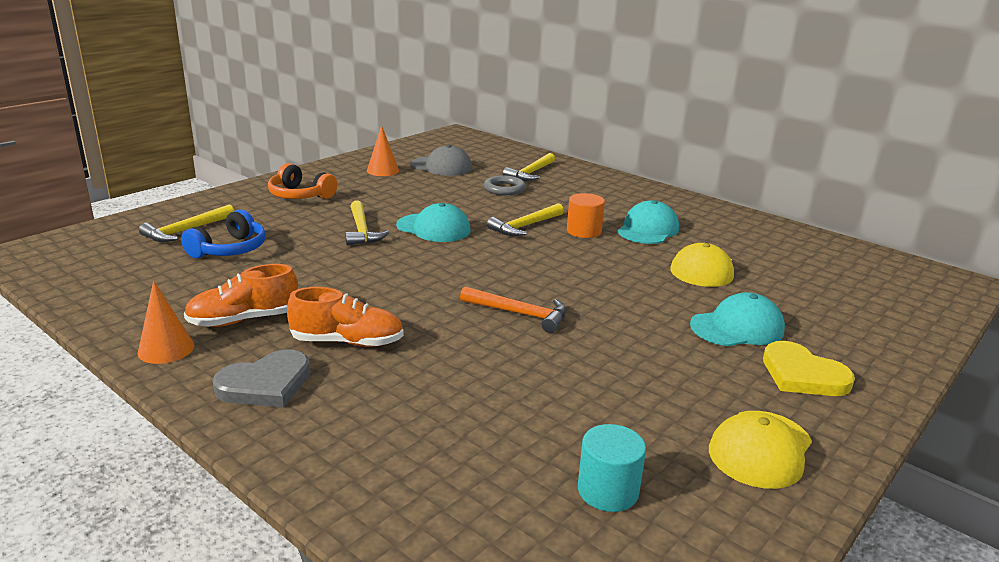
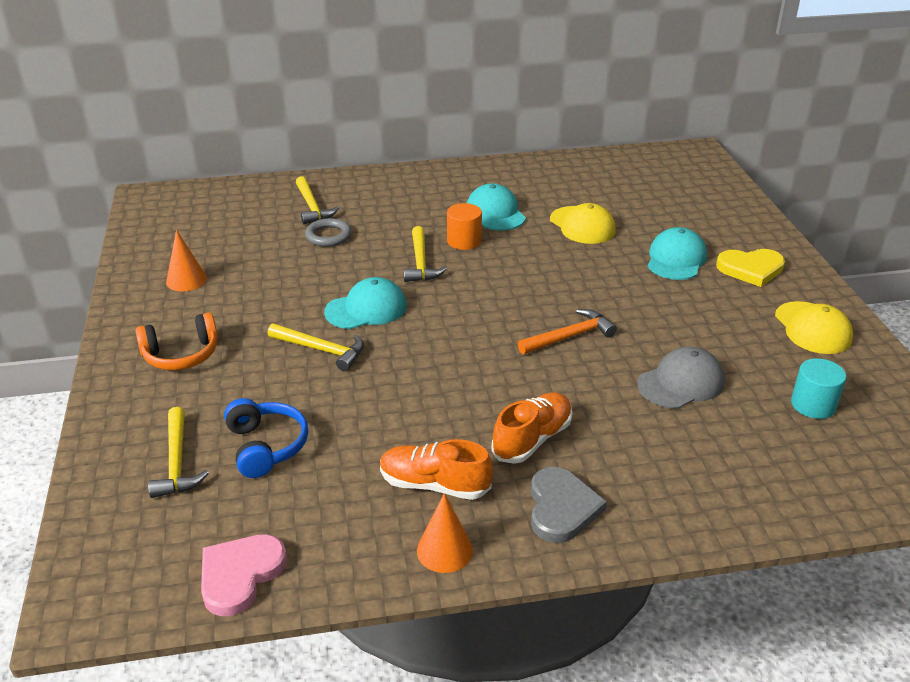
camera: 50 degrees left, 10 degrees up
orange shoe [184,264,298,327] -> orange shoe turned 90 degrees clockwise [380,439,493,500]
grey cap [410,145,472,176] -> grey cap moved to [637,347,725,409]
none -> pink heart [201,534,287,616]

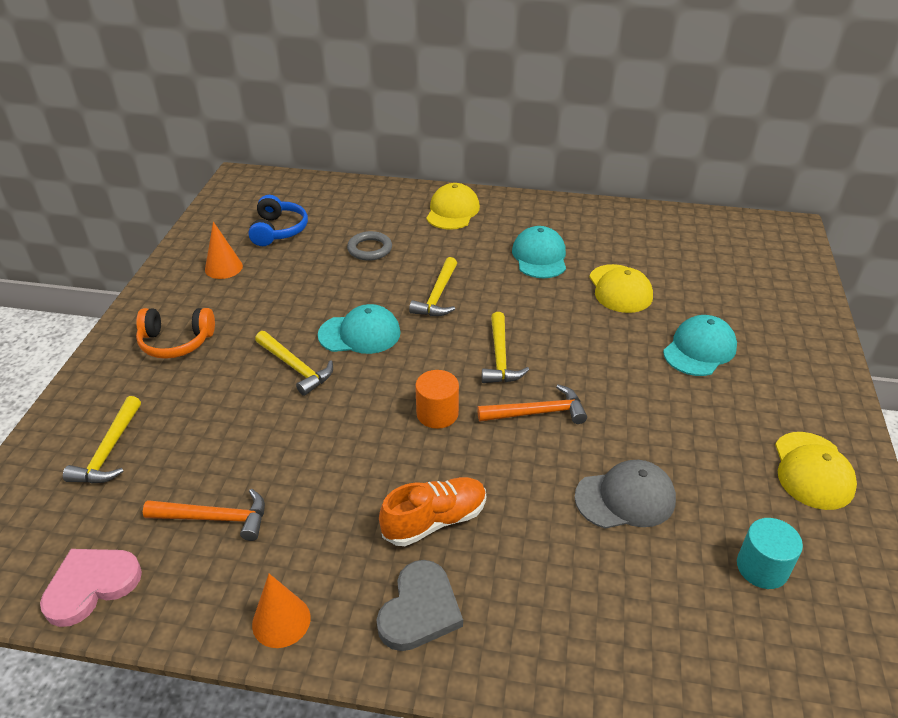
camera: 20 degrees right, 5 degrees up
blue headphones [224,398,308,478] -> blue headphones moved to [248,195,308,246]
yellow hammer [296,176,339,224] -> yellow hammer moved to [482,312,529,383]
orange shoe [380,439,493,500] -> none
orange cylinder [447,203,482,250] -> orange cylinder moved to [415,370,459,429]
yellow heart [716,249,785,287] -> none
none -> orange hammer [143,489,265,541]
none -> yellow cap [426,183,480,230]

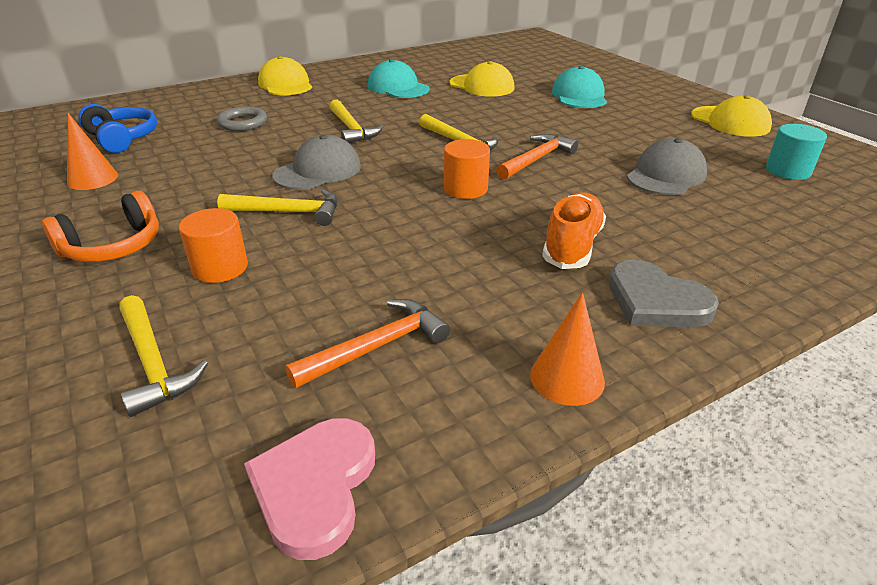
camera: 40 degrees left, 5 degrees down
turquoise cap [318,304,401,354] -> grey cap [272,135,361,190]
grey heart [377,560,463,651] -> grey heart turned 150 degrees clockwise [609,260,719,327]
none -> orange cylinder [179,208,248,283]

